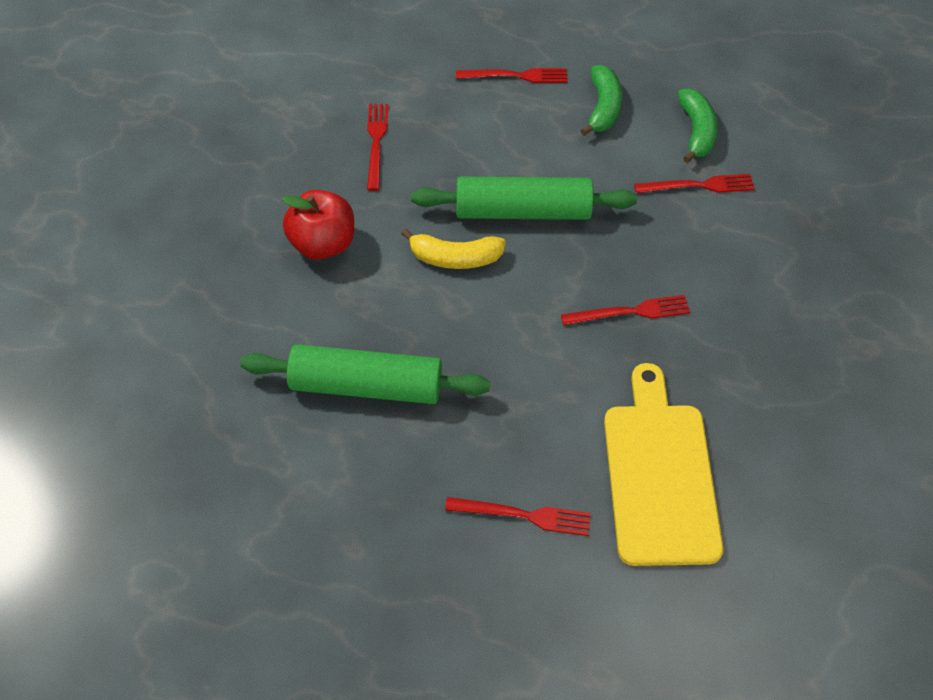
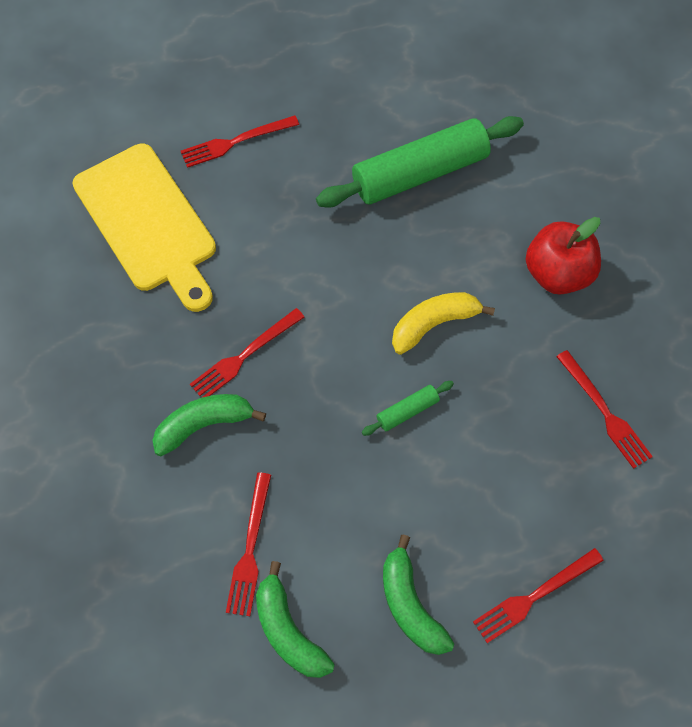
camera: 150 degrees right, 10 degrees up
green rolling pin [411,177,637,220] -> green rolling pin [362,381,454,436], size x0.43
red fork [634,174,755,193] -> red fork turned 45 degrees counterclockwise [226,472,271,616]
none -> green banana [152,394,266,456]

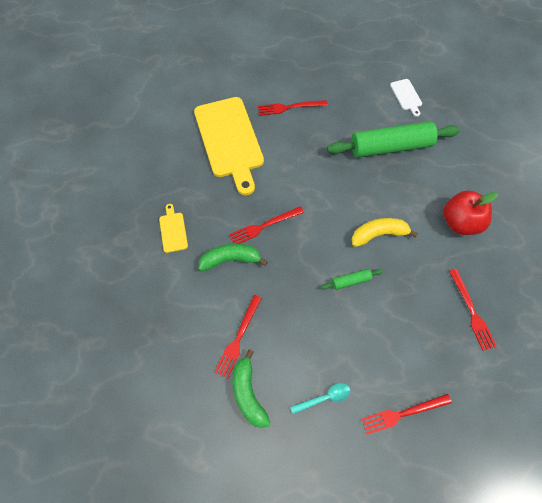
camera: 15 degrees right, 0 degrees up
green banana [383,534,454,655] -> turquoise spoon [290,383,350,414]
none -> yellow cutting board [159,204,188,253]
none -> white cutting board [390,79,422,117]

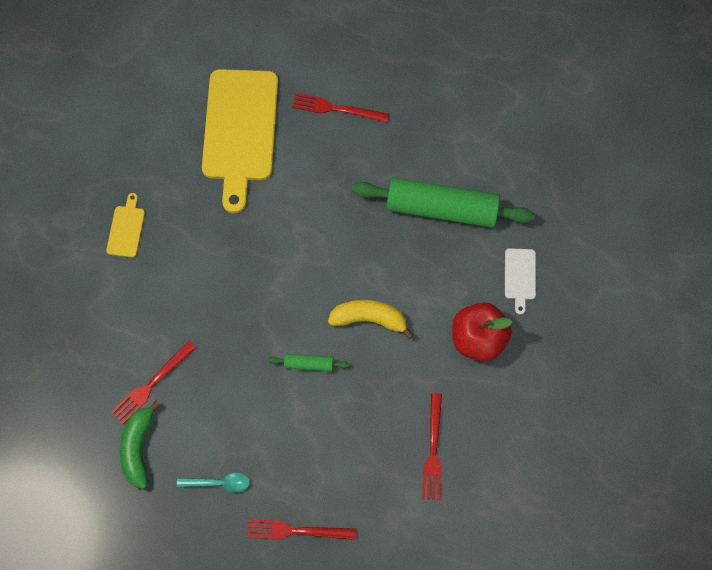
camera: 20 degrees right, 5 degrees up
green banana [198,244,268,271] -> none
red fork [229,206,304,244] -> none
white cutting board [390,79,422,117] -> white cutting board moved to [505,248,536,315]

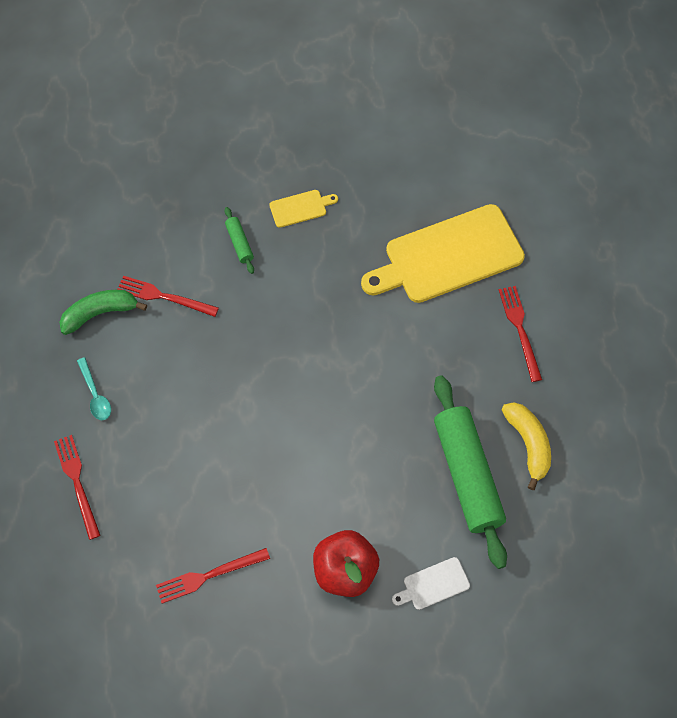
camera: 65 degrees right, 5 degrees down
green rolling pin [268,354,349,372] -> green rolling pin moved to [225,207,254,274]
yellow banana [328,300,413,339] -> yellow banana moved to [501,402,551,490]

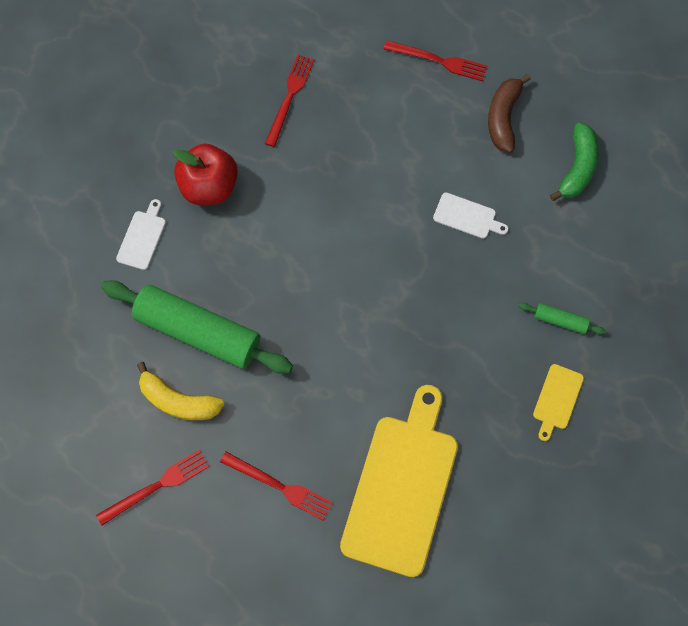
camera: 130 degrees right, 5 degrees up
turquoise spoon [77,357,111,420] -> brown banana [488,74,531,153]
red fork [117,276,219,317] -> red fork moved to [96,450,209,525]
none -> white cutting board [433,193,509,239]

